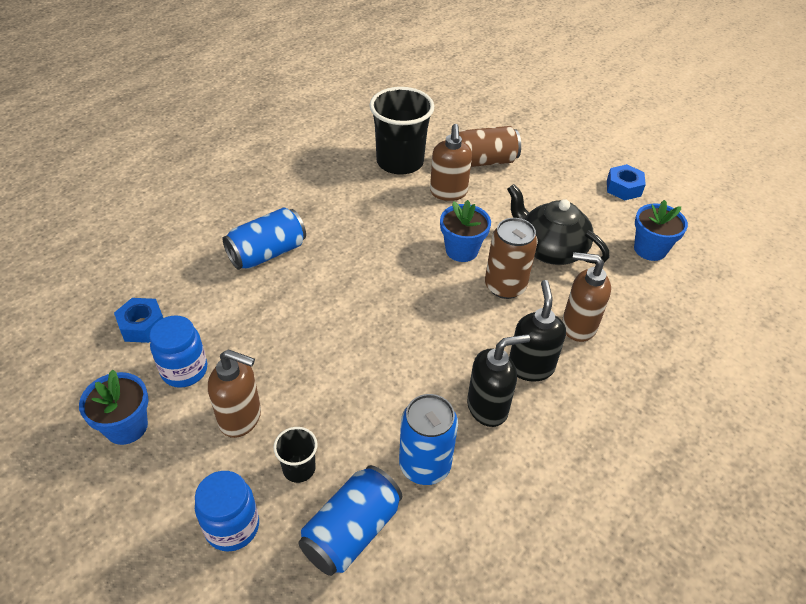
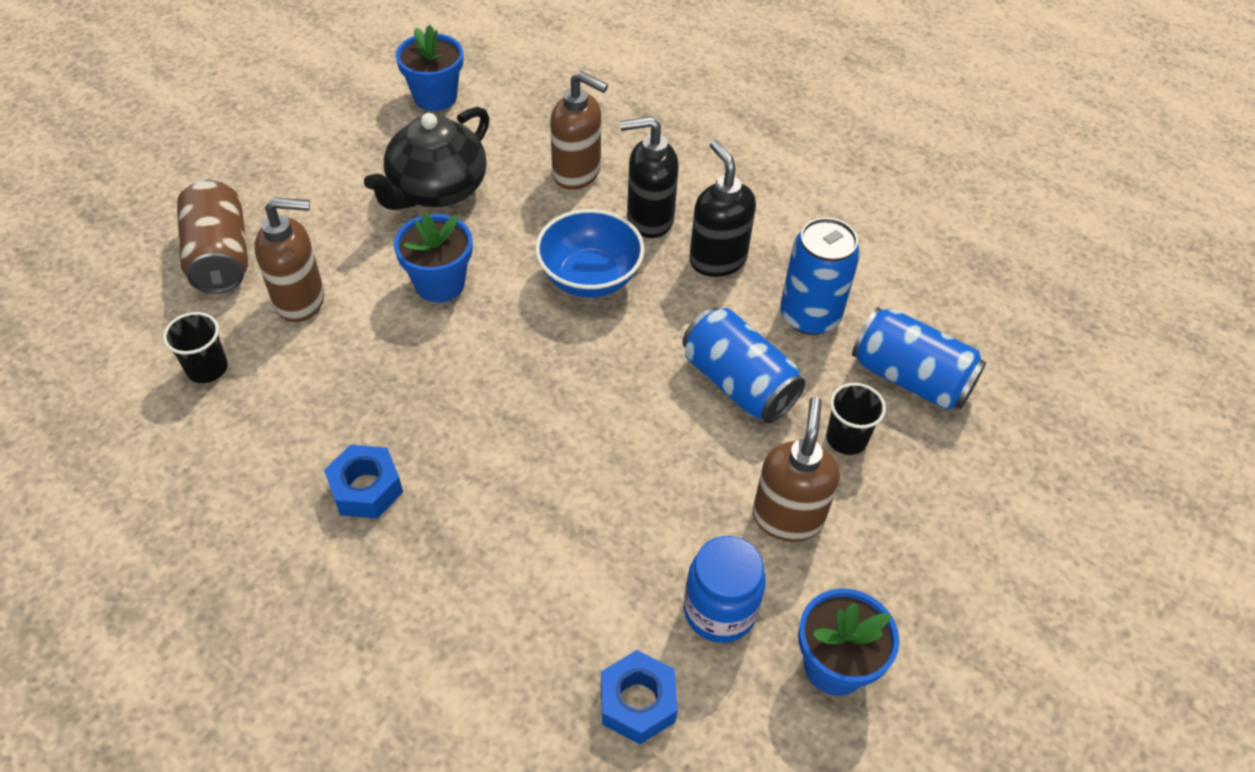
camera: 95 degrees left, 5 degrees up
blue jar [195,471,259,552] -> none
blue can [223,207,306,270] -> blue can moved to [683,307,805,423]
black cup [370,87,434,175] -> black cup [163,312,228,383], size x0.47
brown can [485,218,538,299] -> none
brown soap dispenser [562,252,611,342] -> brown soap dispenser turned 75 degrees counterclockwise [550,71,608,190]
blue nut [607,164,646,201] -> blue nut moved to [324,445,403,519]
none -> blue bowl [535,209,645,298]

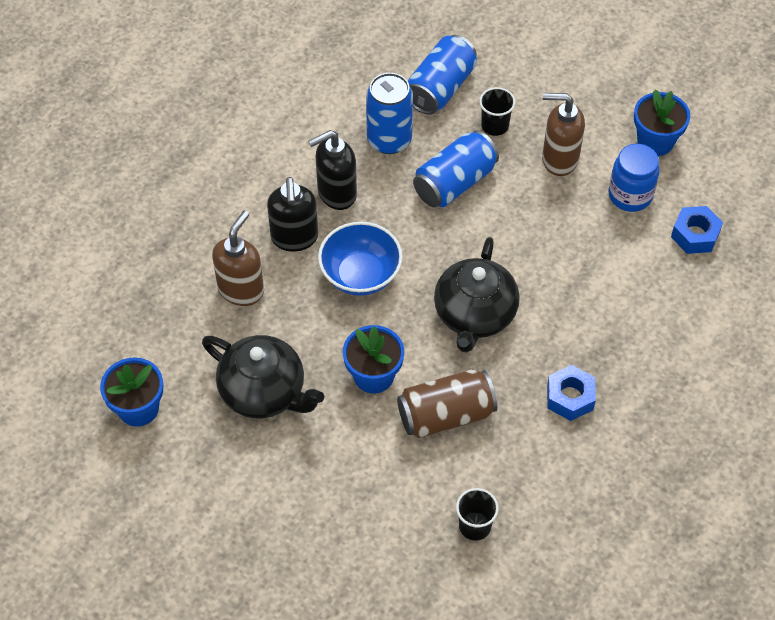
camera: 90 degrees left, 5 degrees up
brown can [177,180,248,294] -> brown can moved to [397,369,497,438]
brown soap dispenser [254,198,324,322] -> none
none -> black teapot [434,237,520,353]

